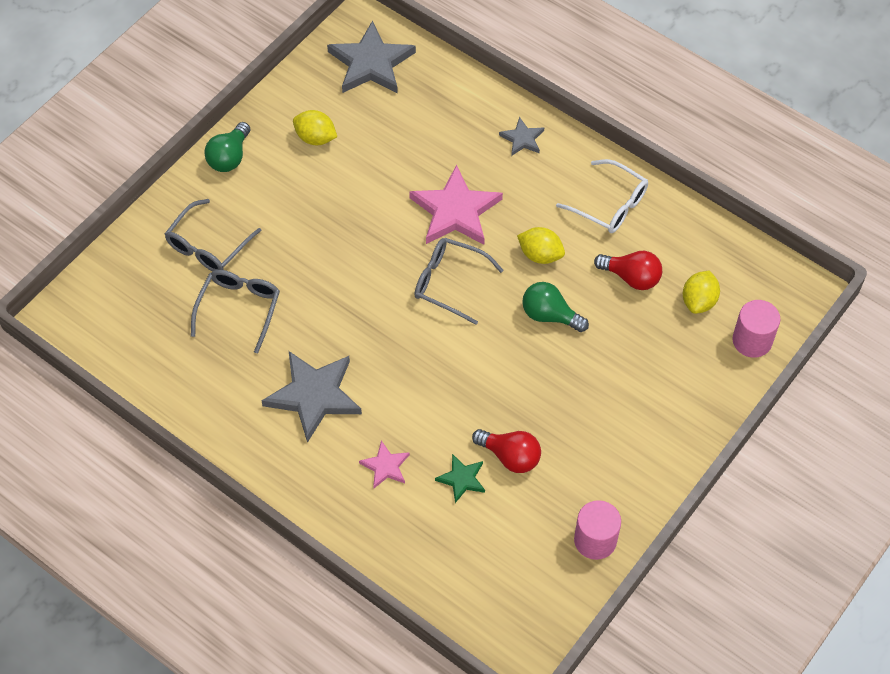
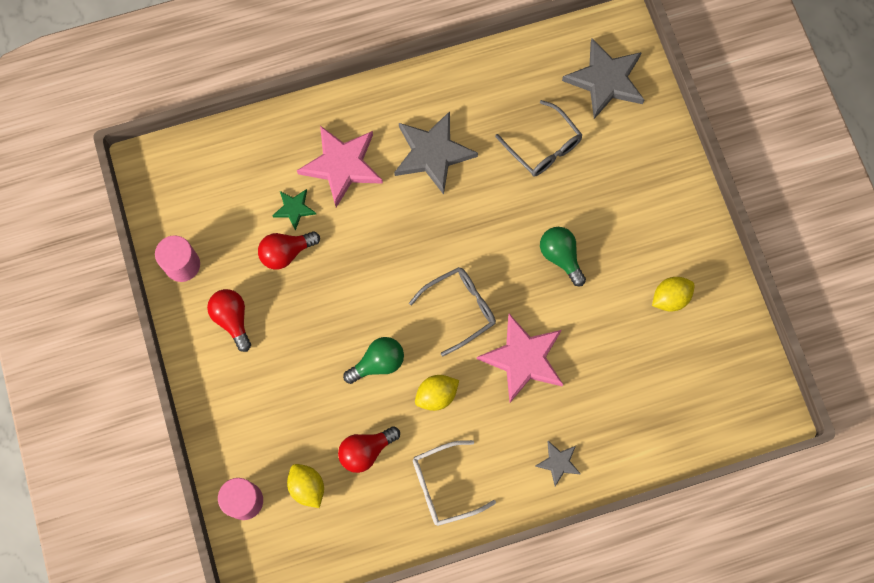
camera: 125 degrees right, 15 degrees up
grey glasses [165,199,262,271] -> none
green light bulb [204,122,251,172] -> green light bulb moved to [540,227,586,286]
grey star [327,20,416,94] -> grey star moved to [562,38,644,119]
pink star [359,440,410,488] -> pink star [297,126,383,208], size x1.99
none -> red light bulb [207,289,251,352]

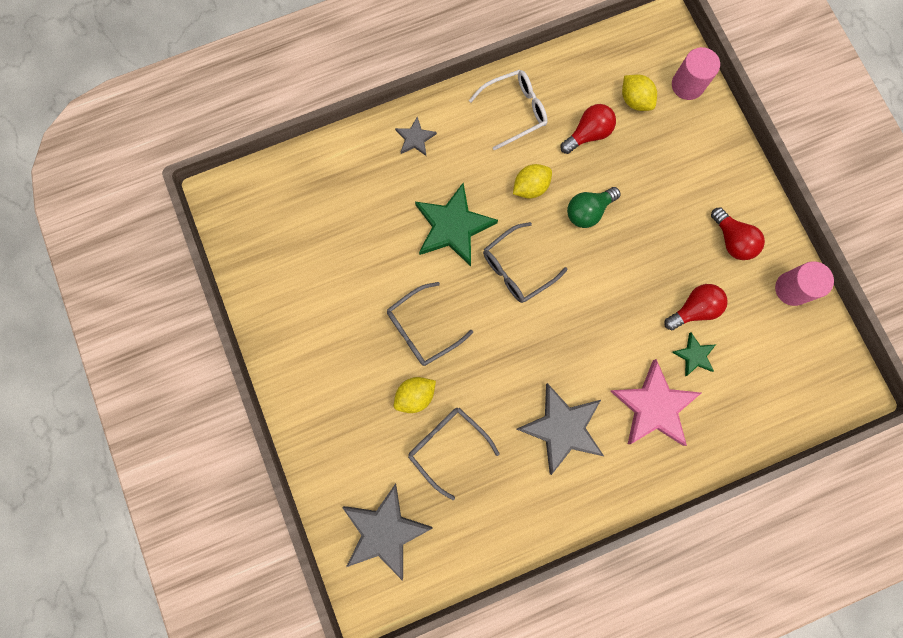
camera: 175 degrees right, 5 degrees up
pink star [477,314,563,402] -> green star [415,183,498,266]
green light bulb [540,227,586,286] -> grey glasses [387,282,473,366]
yellow lemon [652,277,695,311] -> yellow lemon moved to [394,377,436,413]

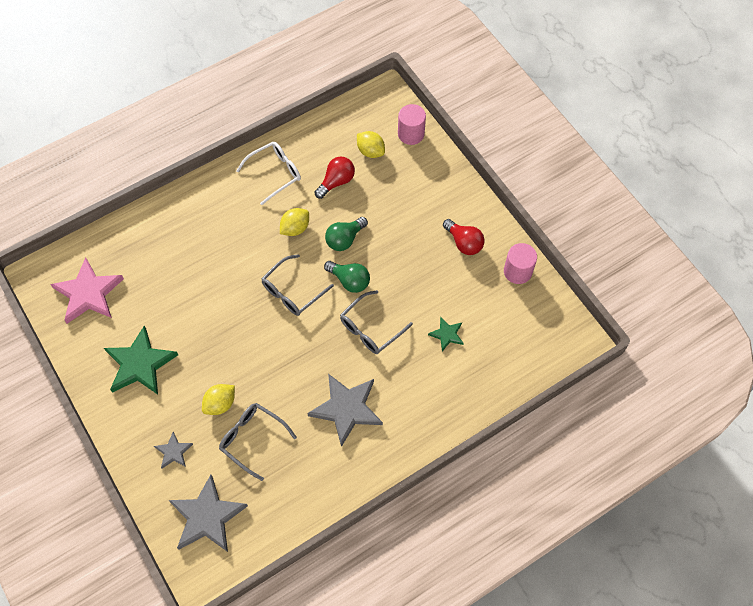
camera: 10 degrees left, 15 degrees down
grey glasses [387,282,473,366] -> grey glasses moved to [340,290,413,354]
grey star [395,117,437,156] -> grey star moved to [154,432,193,469]
green star [415,183,498,266] -> green star moved to [104,326,178,395]
pink star [610,359,701,446] -> pink star moved to [50,257,124,324]
red light bulb [664,284,728,330] -> none
none -> green light bulb [324,261,370,293]

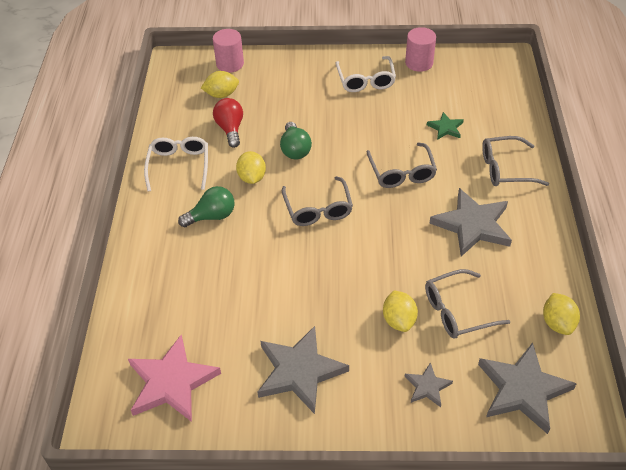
camera: 55 degrees left, 15 degrees down
green star [104,326,178,395] -> grey star [257,326,349,414]
green light bulb [324,261,370,293] -> green light bulb moved to [178,186,235,227]
red light bulb [443,219,485,255] -> white glasses [335,56,396,92]
none -> grey glasses [482,136,549,186]
none -> yellow lemon [543,293,580,335]

